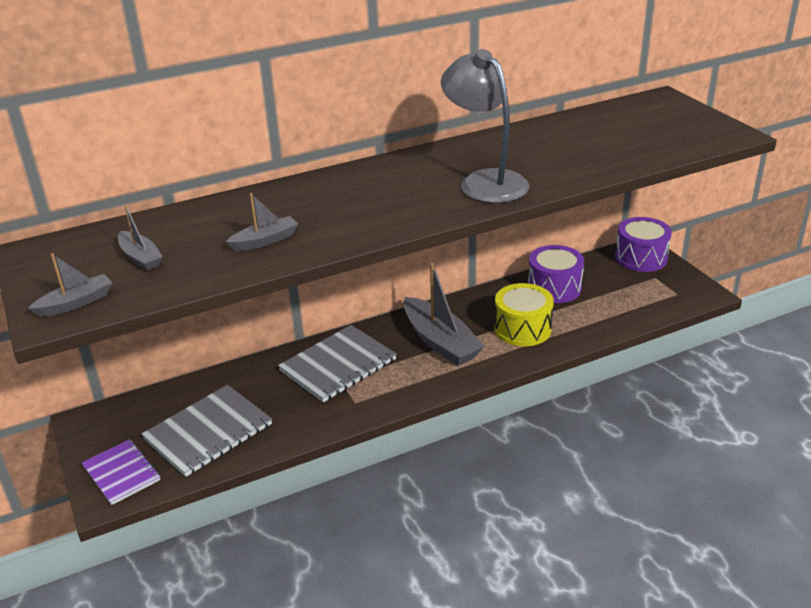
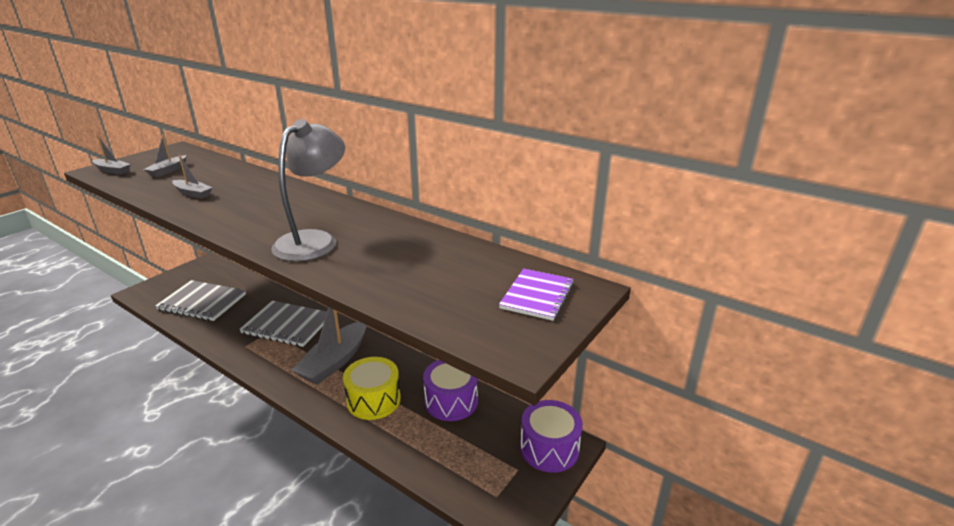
camera: 60 degrees right, 5 degrees down
purple notebook [82,439,160,505] -> purple notebook moved to [499,269,574,321]

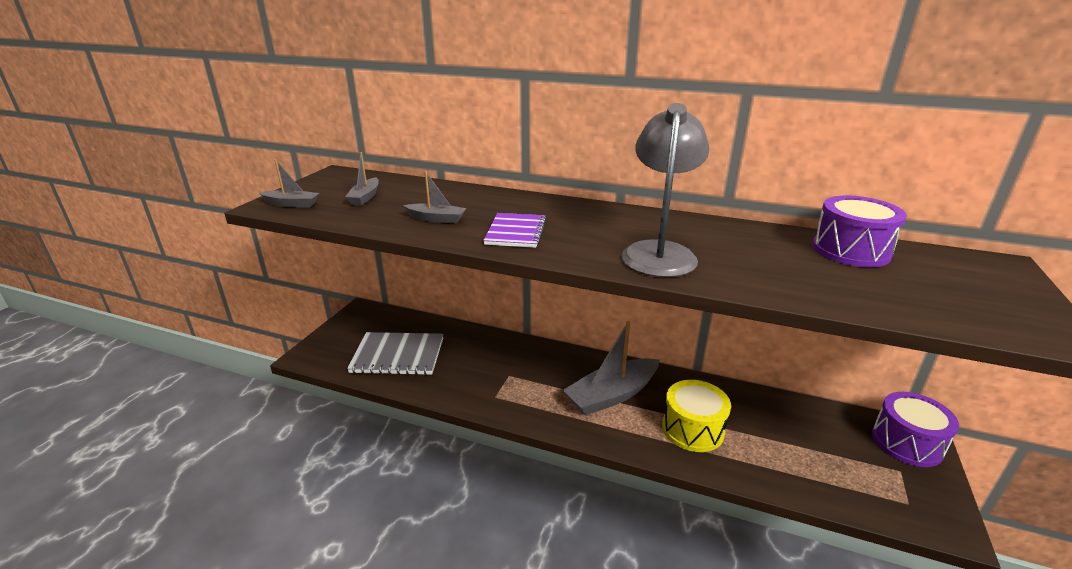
camera: 15 degrees left, 0 degrees up
grey notebook [239,301,327,347] -> none
grey boat [291,307,367,385] -> grey boat turned 45 degrees clockwise [563,321,660,415]
purple drum [423,360,478,421] -> purple drum moved to [813,195,907,267]
purple notebook [499,269,574,321] -> purple notebook moved to [483,213,546,248]

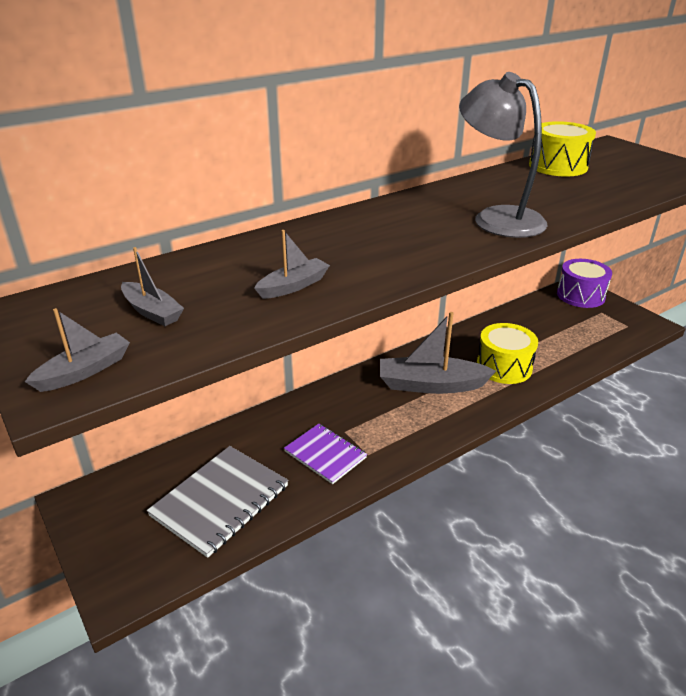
camera: 55 degrees left, 5 degrees up
purple notebook [483,213,546,248] -> purple notebook moved to [284,424,367,484]
grey boat [563,321,660,415] -> grey boat turned 90 degrees clockwise [380,312,496,394]
purple drum [813,195,907,267] -> yellow drum [529,121,596,176]

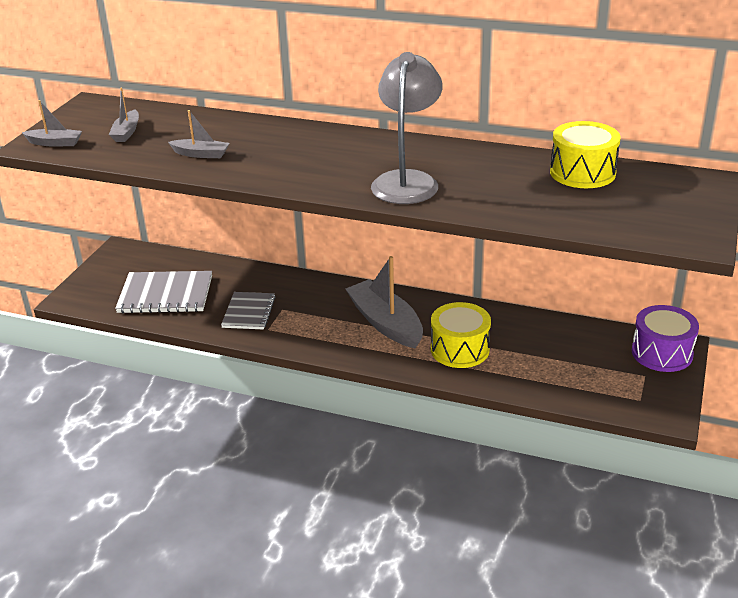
camera: 55 degrees right, 0 degrees up
purple notebook [284,424,367,484] -> grey notebook [221,292,276,330]

